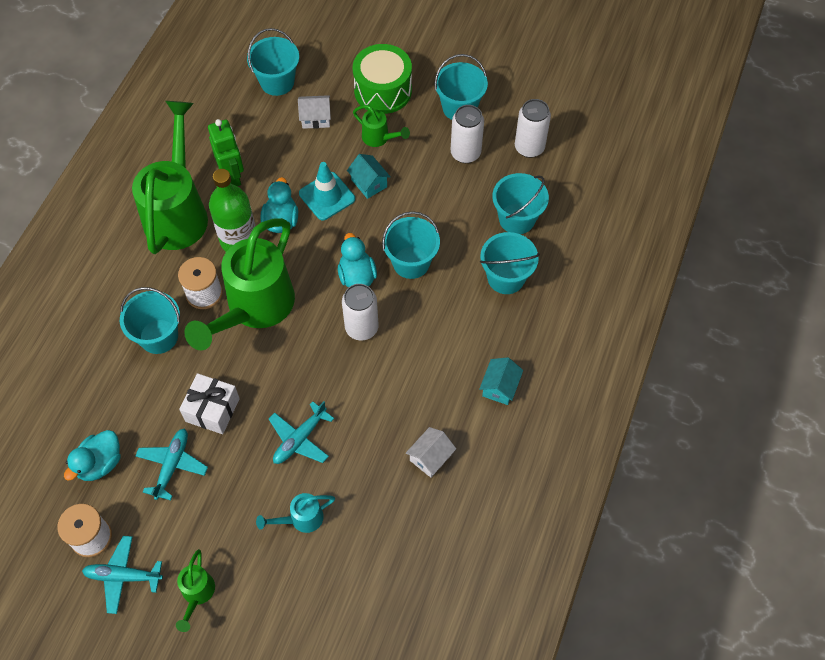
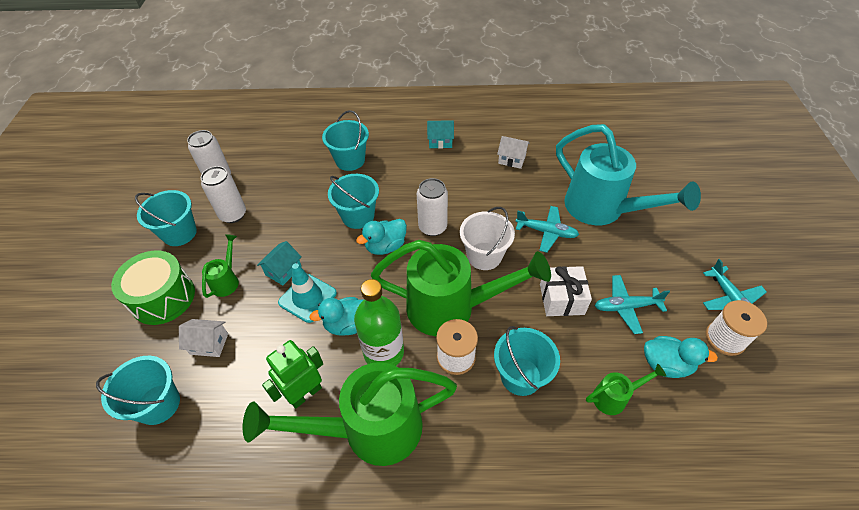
camera: 110 degrees left, 10 degrees down
green watering can [176,549,215,632] -> green watering can moved to [586,364,666,415]
turquoise watering can [256,493,335,533] -> turquoise watering can [556,124,701,225], size x2.29
white house [298,95,331,129] -> white house turned 60 degrees counterclockwise [179,319,228,357]
turquoise bucket [492,173,549,234] -> none
none -> white bucket [460,207,515,270]

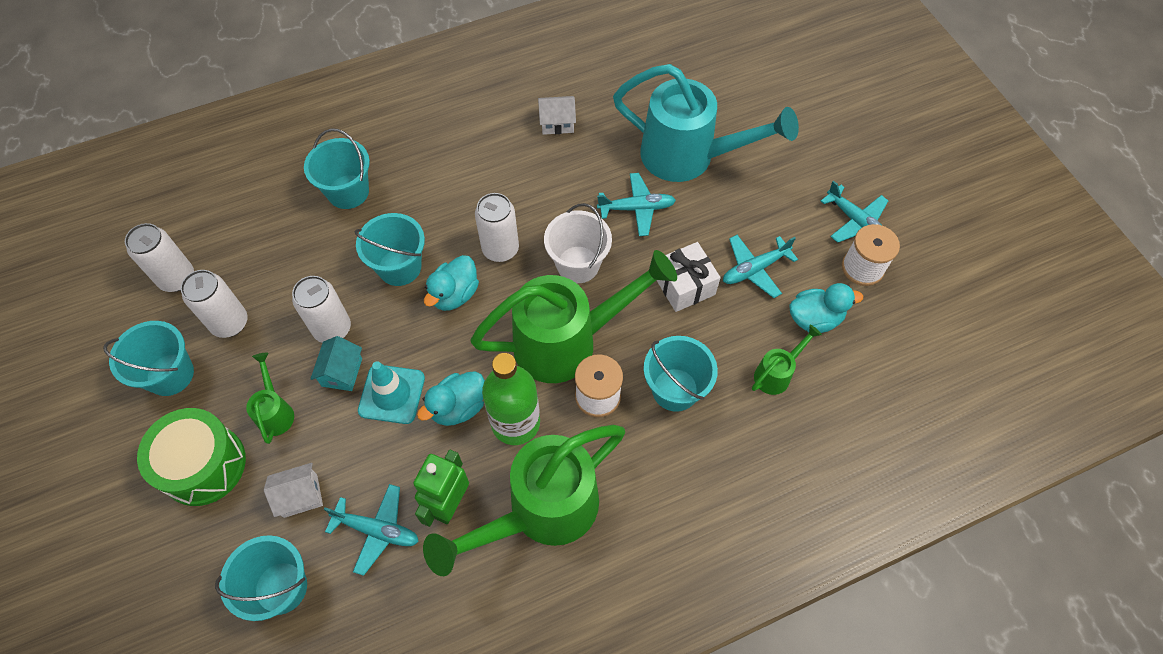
camera: 25 degrees left, 10 degrees up
turquoise house [427,120,454,148] -> none
none -> white can [292,276,351,343]
none -> turquoise plane [324,484,419,576]

